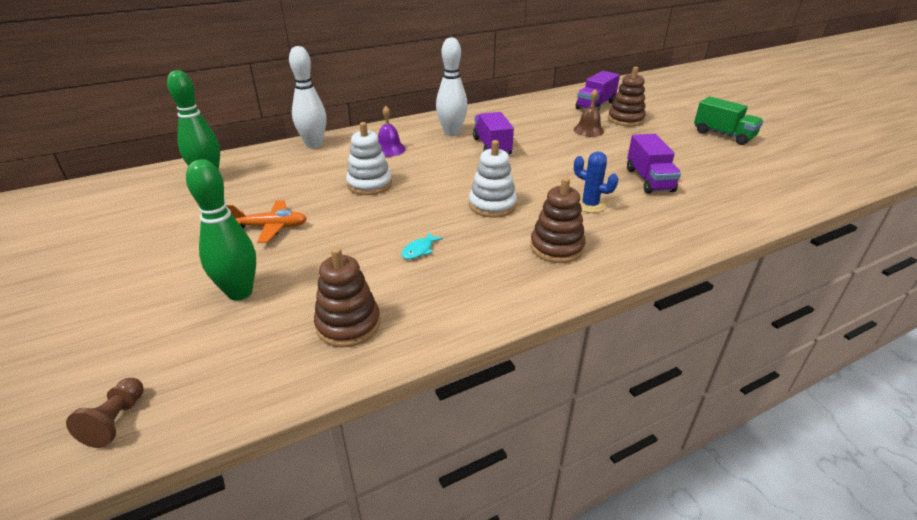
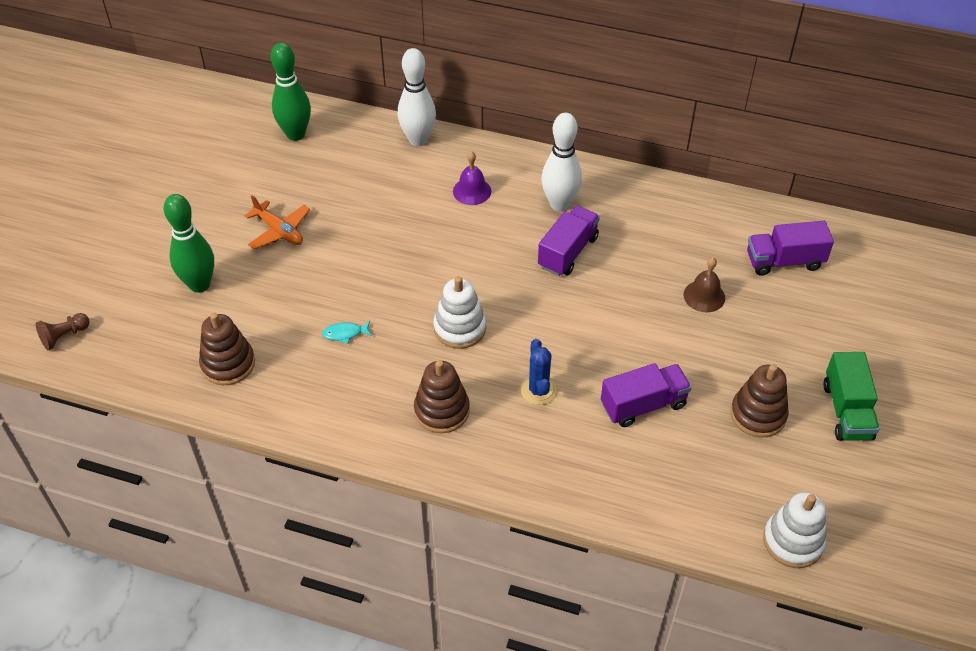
camera: 45 degrees right, 15 degrees up
white stacking toy [346,122,392,195] -> white stacking toy moved to [763,492,826,568]
brown stacking toy [608,67,646,126] -> brown stacking toy moved to [730,364,789,438]
purple truck [627,134,681,194] -> purple truck turned 150 degrees counterclockwise [601,363,692,427]

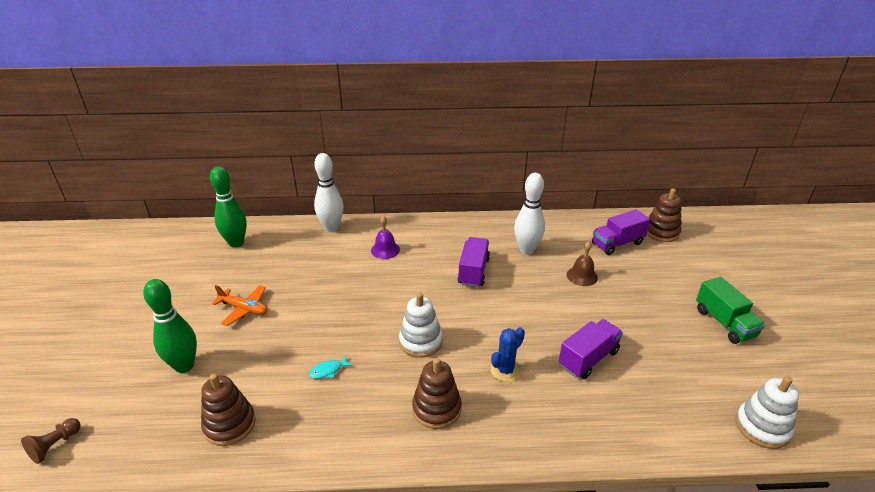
camera: 20 degrees left, 15 degrees down
blue cactus [521,339,557,405] -> blue cactus turned 75 degrees clockwise [491,327,525,382]
white bowling pin [541,113,582,211] -> white bowling pin moved to [514,173,545,254]
brown stacking toy [730,364,789,438] -> brown stacking toy moved to [647,188,681,242]

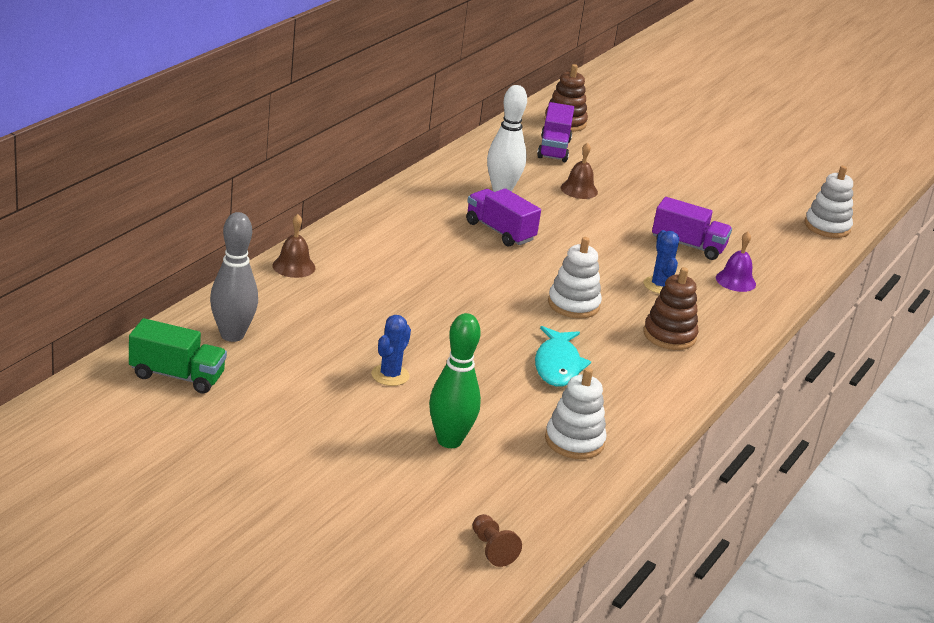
camera: 60 degrees left, 5 degrees down
brown stacking toy [201,374,256,446] -> white stacking toy [545,367,607,459]
green bowling pin [210,167,247,248] -> grey bowling pin [210,212,258,342]
orange plane [212,285,268,326] -> blue cactus [371,315,411,386]
turquoise fish [309,355,352,379] -> turquoise fish [535,326,591,387], size x2.00
white bowling pin [314,153,344,232] -> brown bell [273,214,315,278]
purple bell [371,216,400,259] -> purple bell moved to [716,232,756,292]
purple truck [559,319,623,379] -> purple truck turned 120 degrees clockwise [652,197,732,260]
green truck [696,277,765,344] -> green truck moved to [129,318,227,394]

